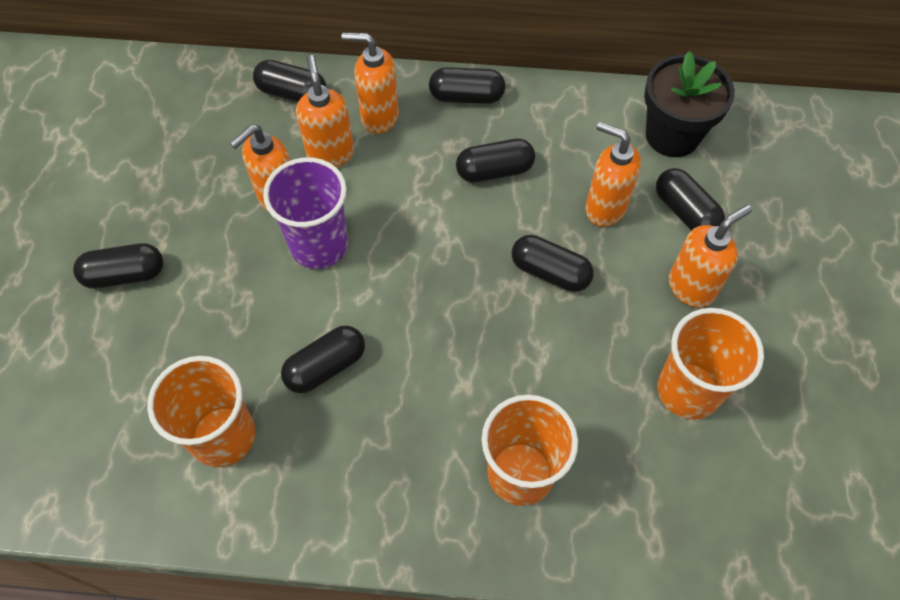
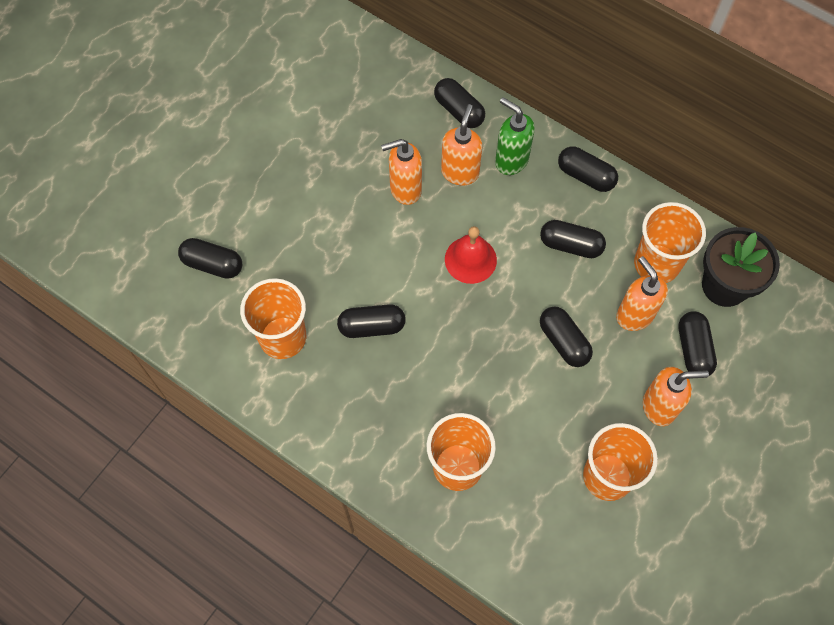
camera: 30 degrees right, 5 degrees up
black capsule [73,243,163,289] -> black capsule moved to [178,238,242,279]
purple cup [263,157,348,269] -> none
orange soap dispenser [342,33,399,134] -> green soap dispenser [495,97,535,175]
none -> red bell [445,226,497,284]
none -> orange cup [634,202,706,283]

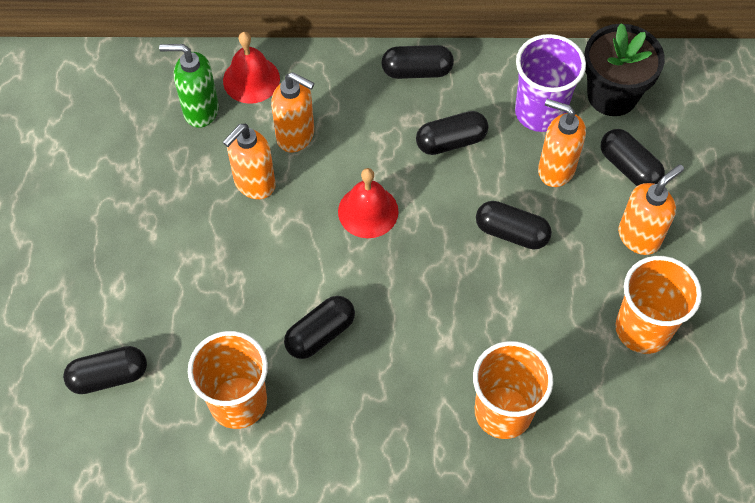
camera: 35 degrees left, 5 degrees down
black capsule [434,78,485,128] -> red bell [223,32,280,104]
orange soap dispenser [441,104,483,185] -> orange soap dispenser turned 135 degrees clockwise [271,72,314,153]
green soap dispenser [495,97,535,175] -> green soap dispenser moved to [159,44,219,128]
orange cup [634,202,706,283] -> purple cup [515,34,586,132]

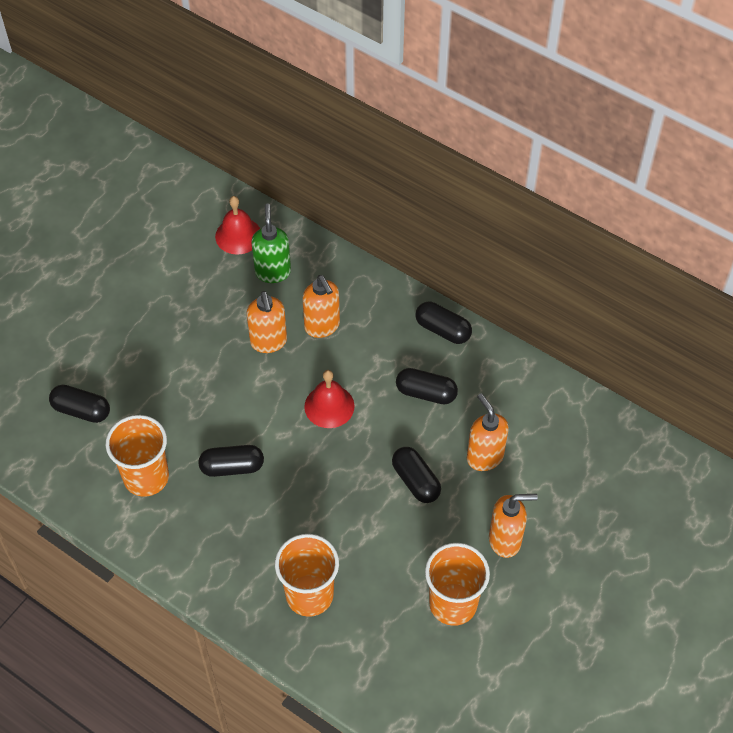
camera: 35 degrees right, 5 degrees down
green soap dispenser [159,44,219,128] -> green soap dispenser turned 45 degrees clockwise [251,203,291,283]
red bell [223,32,280,104] -> red bell moved to [215,196,260,255]
orange soap dispenser [223,124,276,199] -> orange soap dispenser turned 90 degrees counterclockwise [246,291,287,353]
purple cup [515,34,586,132] -> none
black flower pot [584,23,665,116] -> none
black capsule [601,129,665,186] -> none

